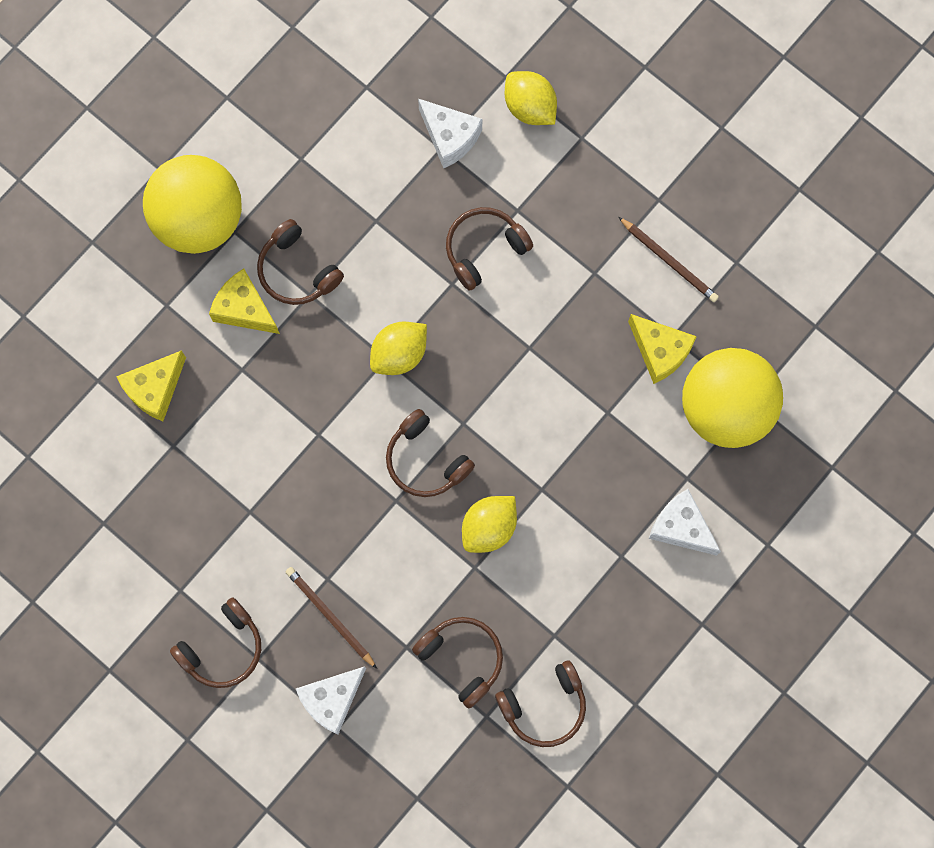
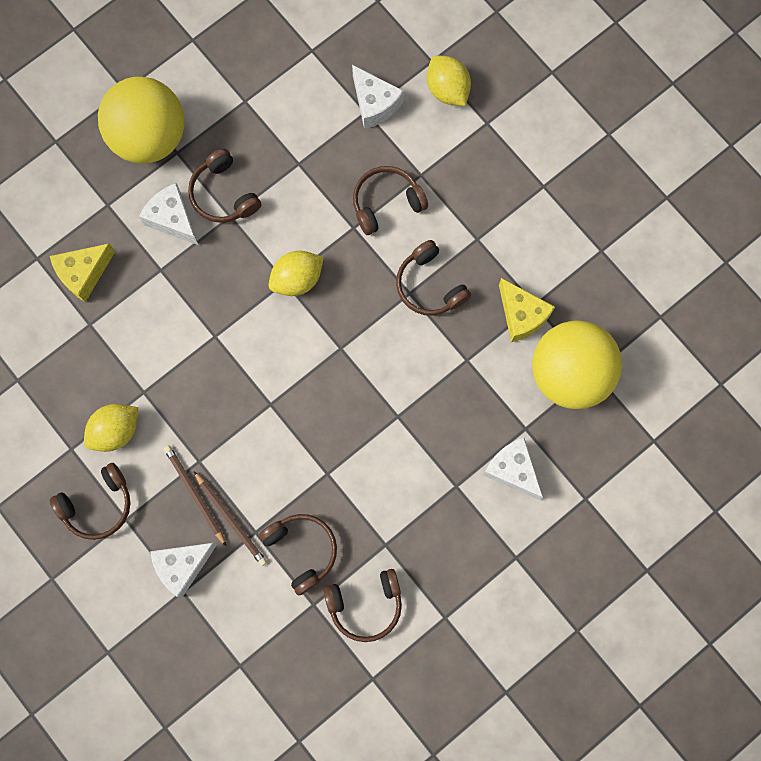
camera: 10 degrees right, 0 degrees up
yellow cheese [209,269,280,334] -> white cheese [139,183,198,245]
brown headphones [386,409,475,497] -> brown headphones moved to [396,240,471,316]
yellow lemon [462,496,517,553] -> yellow lemon moved to [84,404,138,452]
brown pencil [618,217,719,302] -> brown pencil moved to [194,472,267,566]

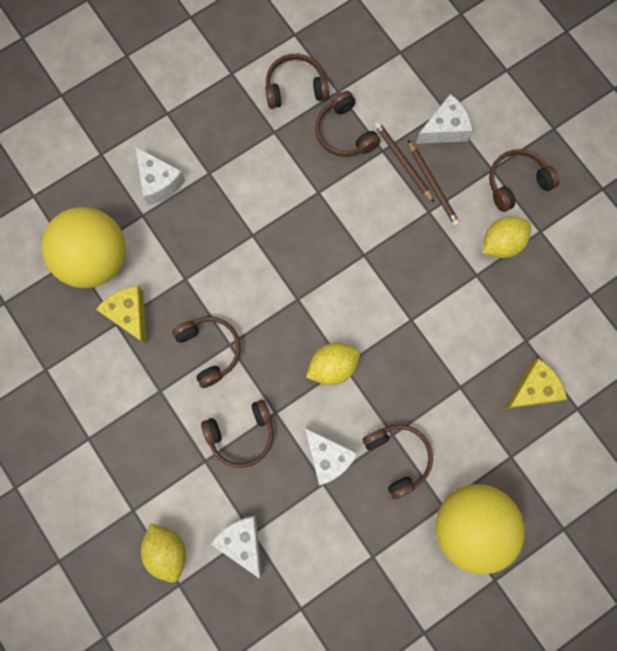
camera: 175 degrees left, 0 degrees up
white cheese [139,183,198,245] -> white cheese moved to [305,428,358,486]

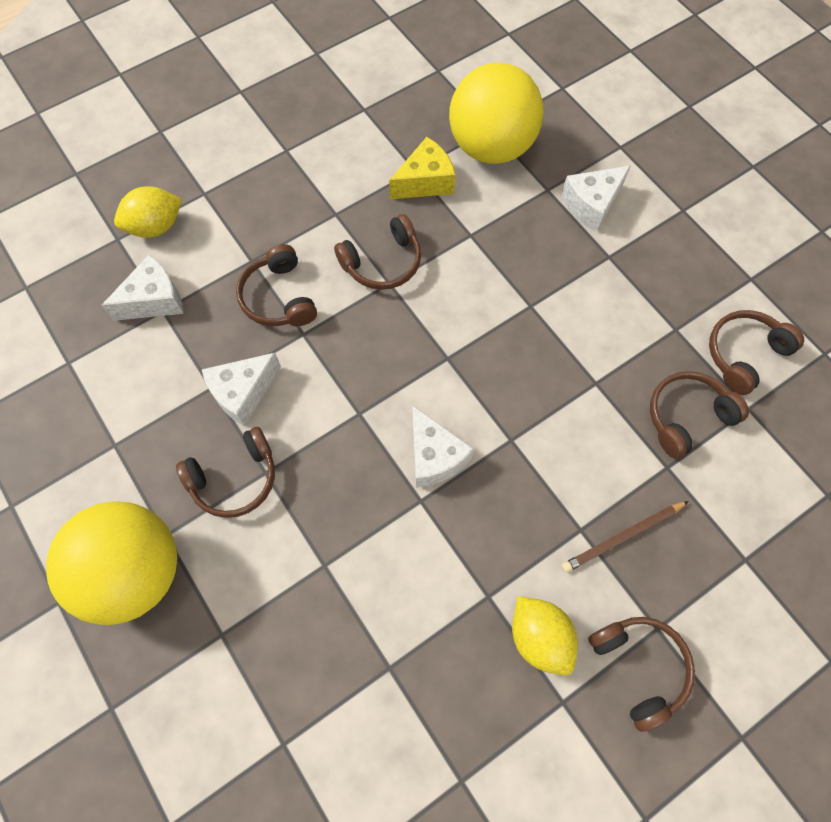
camera: 90 degrees right, 10 degrees down
brown headphones [265,54,329,109] -> brown headphones turned 120 degrees counterclockwise [709,310,804,395]
yellow lemon [306,343,360,385] -> none
brown pencil [375,122,434,202] -> none
white cheese [416,94,473,144] -> white cheese moved to [412,405,474,488]
yellow cheese [504,358,567,409] -> none

